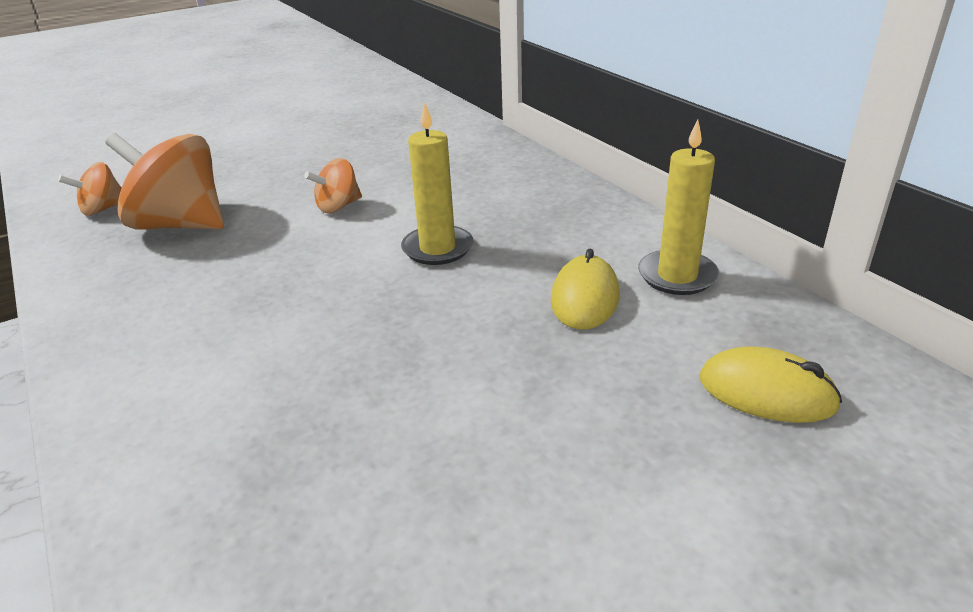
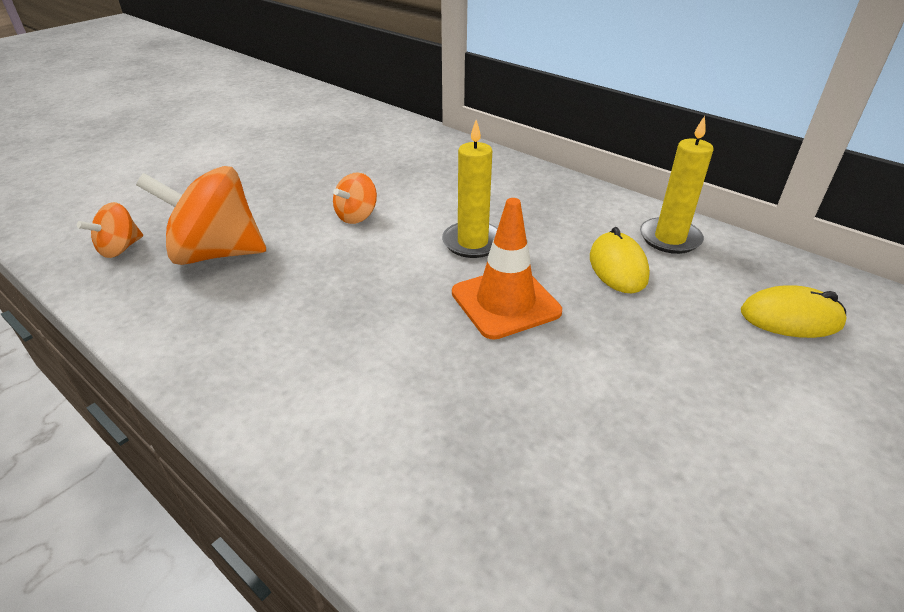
camera: 20 degrees left, 5 degrees up
none -> orange traffic cone [452,198,562,340]

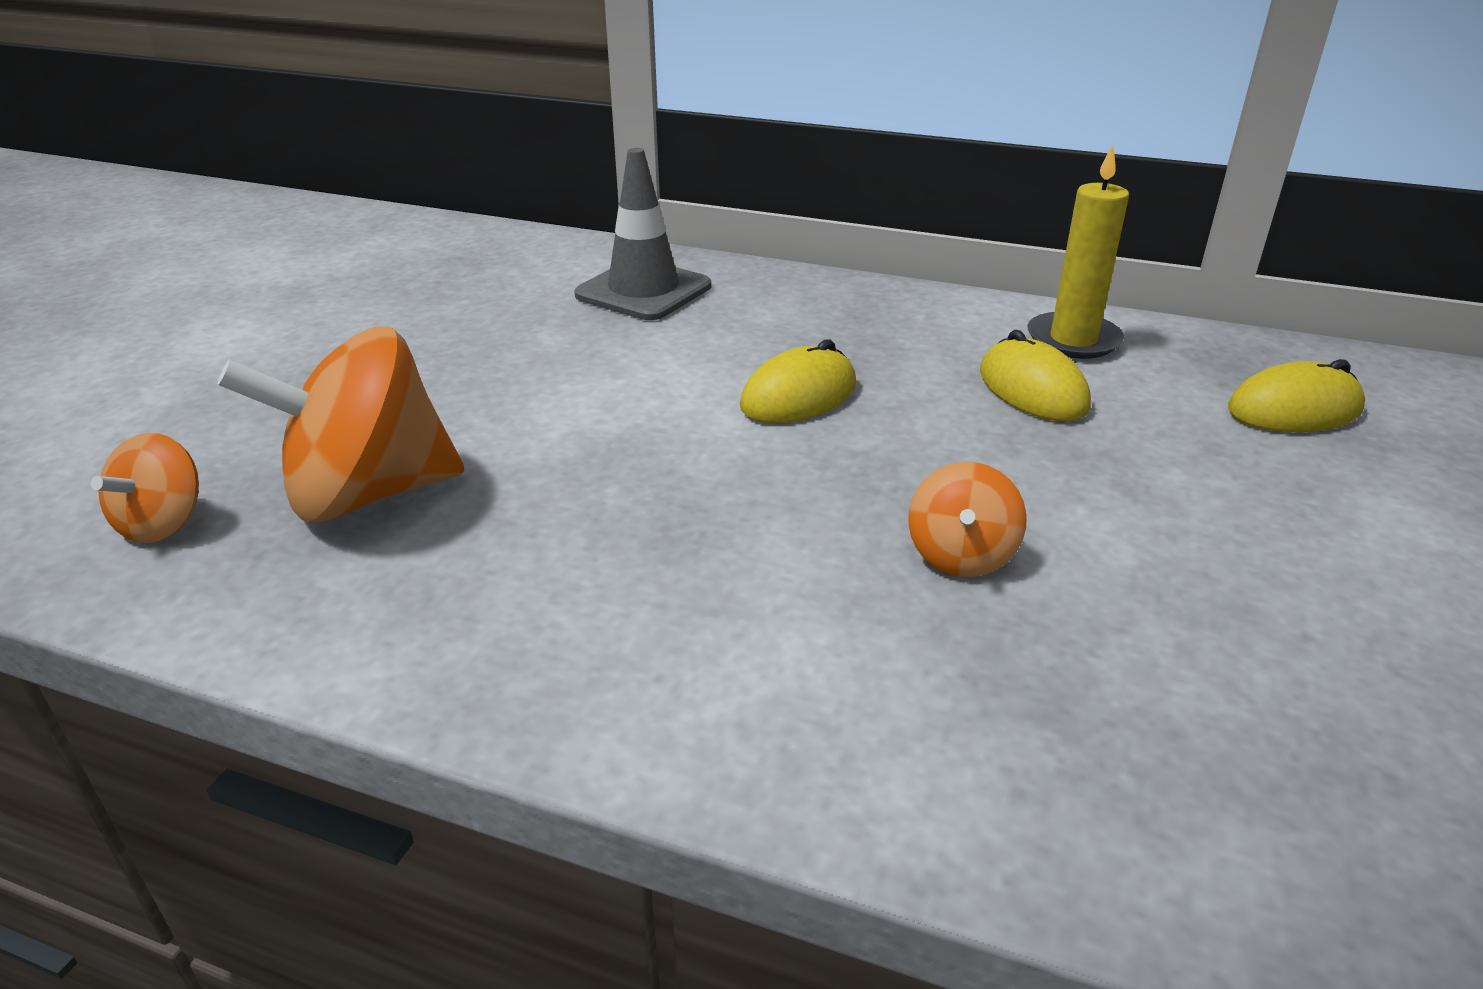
camera: 20 degrees left, 5 degrees down
orange spinning top [333,173,377,224] -> orange spinning top moved to [908,462,1027,577]
yellow candle [442,120,498,258] -> yellow mouse [740,339,856,423]
orange traffic cone [452,198,562,340] -> none
none -> grey traffic cone [574,148,711,320]

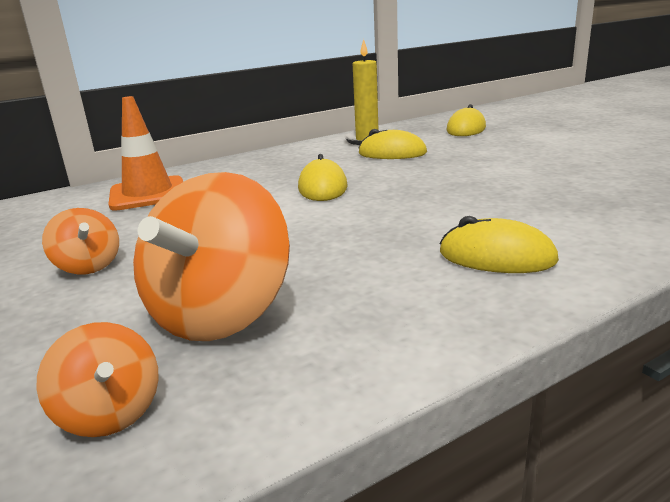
camera: 50 degrees left, 10 degrees down
grey traffic cone [574,148,711,320] -> orange traffic cone [109,96,183,210]
orange spinning top [908,462,1027,577] -> orange spinning top moved to [42,208,119,274]
none -> yellow mouse [440,216,559,273]

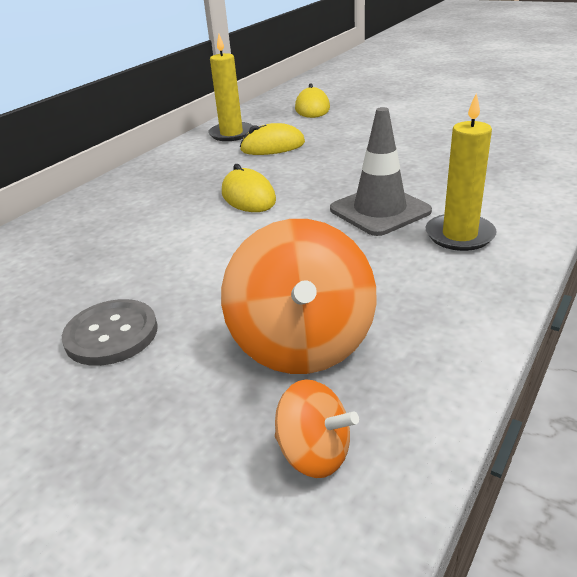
camera: 25 degrees left, 10 degrees up
orange spinning top [42,208,119,274] -> grey button [62,299,158,366]
orange traffic cone [109,96,183,210] -> none
yellow mouse [440,216,559,273] -> yellow candle [425,93,497,251]
none -> grey traffic cone [330,107,432,236]

